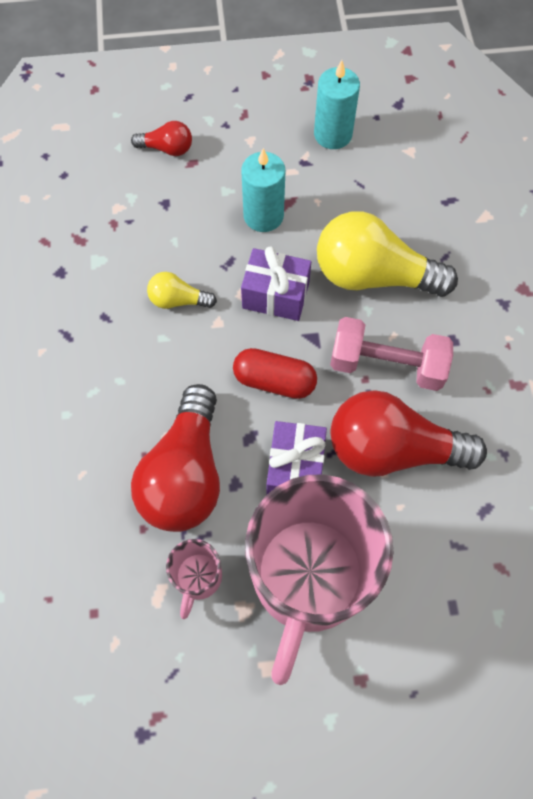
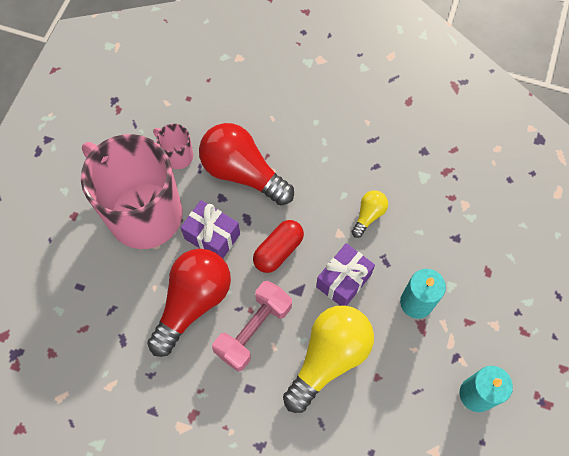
camera: 115 degrees right, 0 degrees up
red light bulb [131,121,192,156] -> none

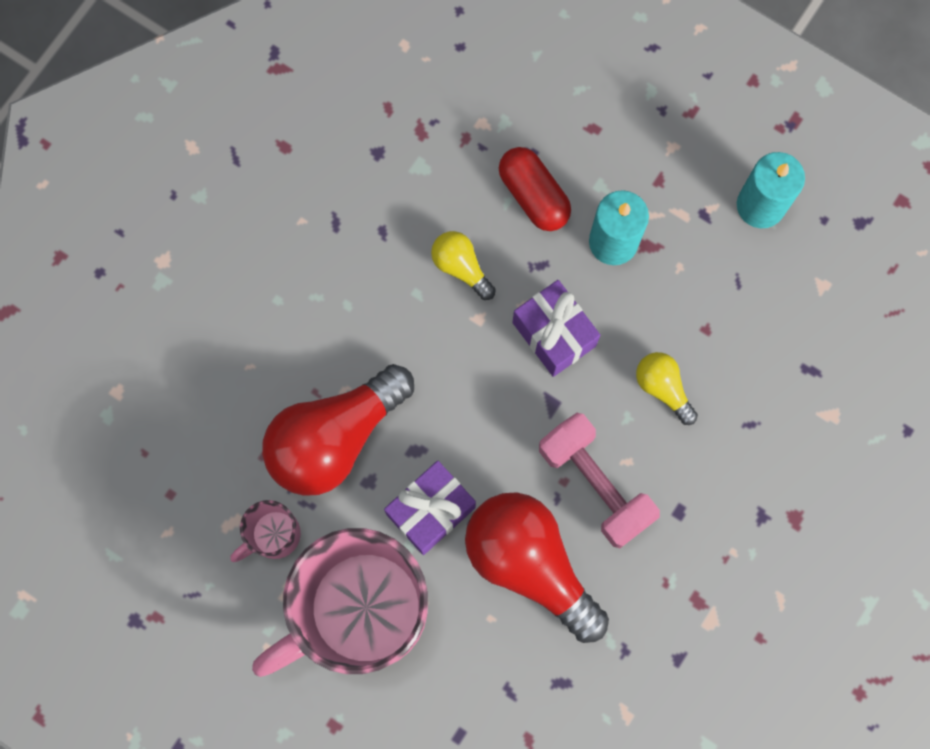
camera: 75 degrees left, 10 degrees up
red capsule [253,220,304,273] -> red capsule moved to [499,147,571,231]
yellow light bulb [283,305,374,413] -> yellow light bulb [636,352,698,425], size x0.48

